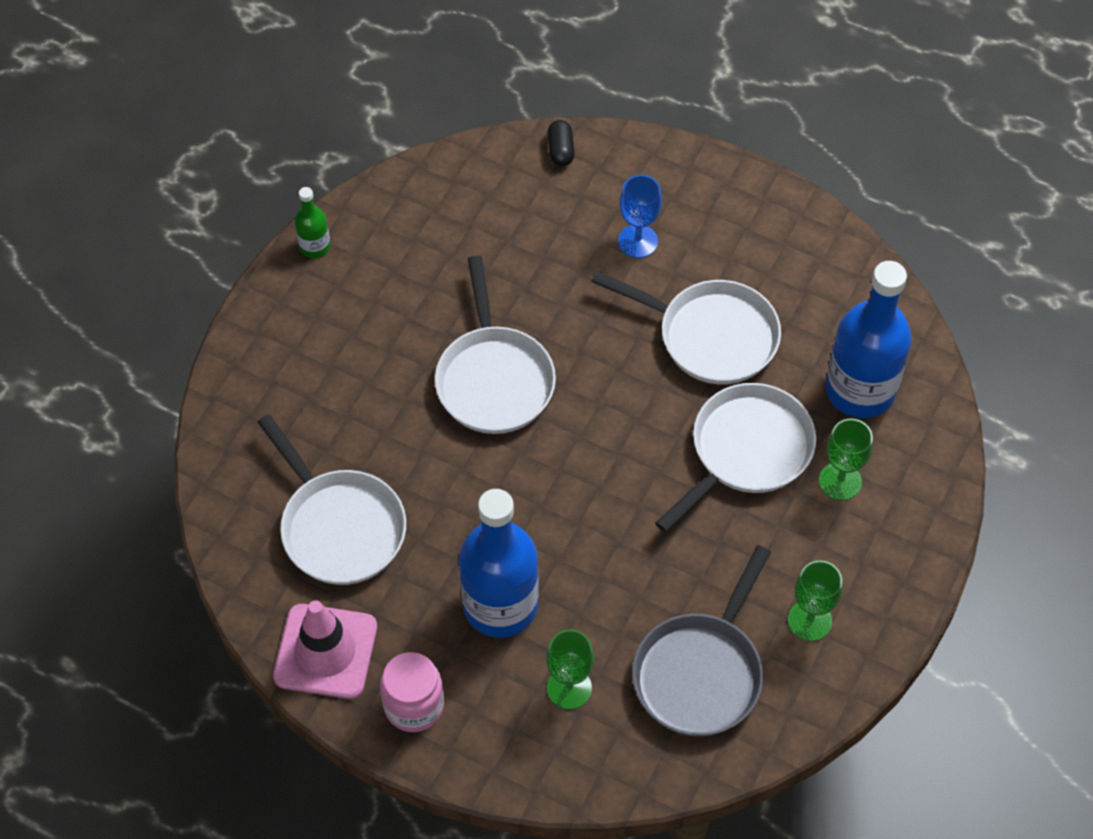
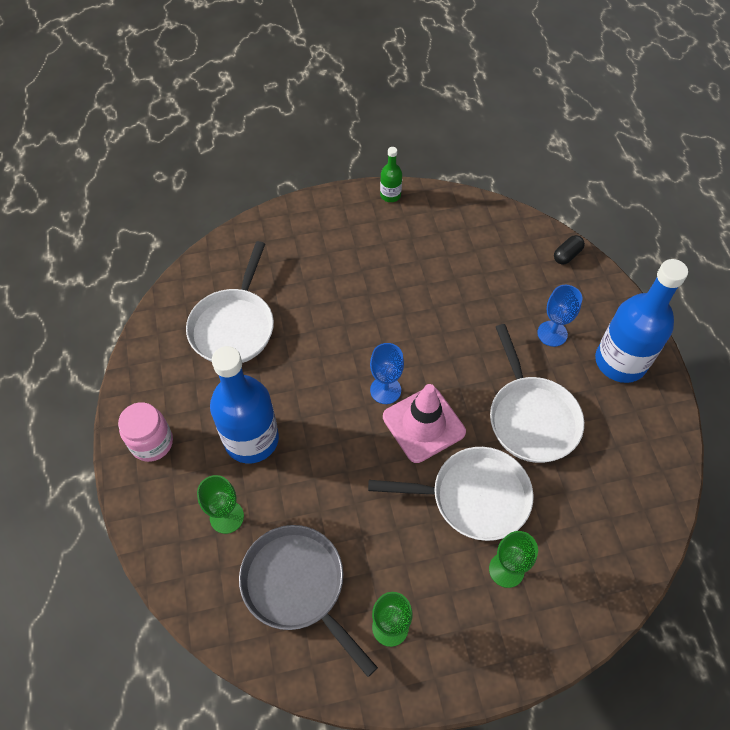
camera: 50 degrees right, 0 degrees up
pink traffic cone [273,601,377,699] -> pink traffic cone moved to [383,384,466,463]
white pan [435,256,556,434] -> none
grey pan [632,545,771,737] -> grey pan turned 60 degrees clockwise [239,525,378,677]
blue bottle [825,261,912,418] -> blue bottle moved to [595,259,688,383]
none -> blue goblet [370,343,404,404]

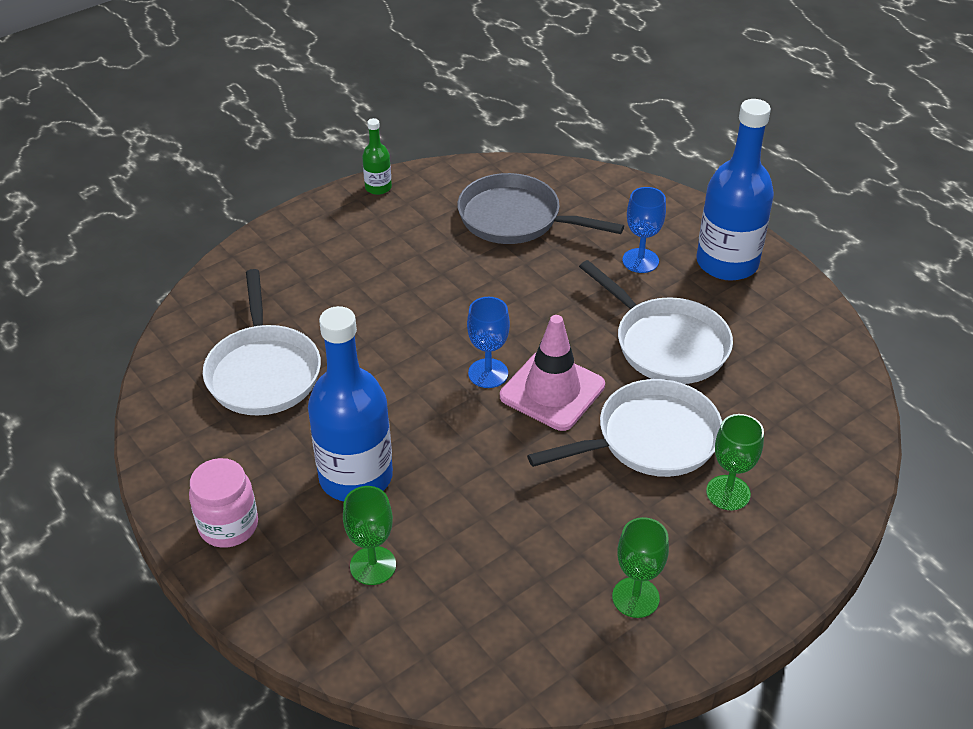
camera: 25 degrees left, 15 degrees down
grey pan [239,525,378,677] -> grey pan moved to [457,173,624,244]
black capsule [554,235,585,264] -> none

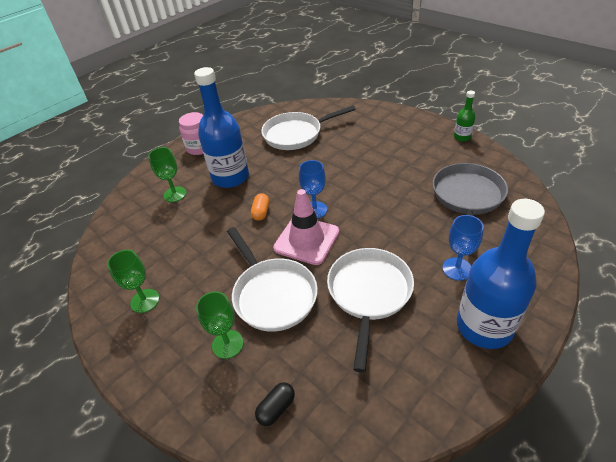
camera: 85 degrees right, 0 degrees up
white pan [579,260,733,384] -> white pan turned 150 degrees clockwise [327,248,414,372]
none -> orange capsule [251,193,269,221]
none -> black capsule [255,382,295,426]

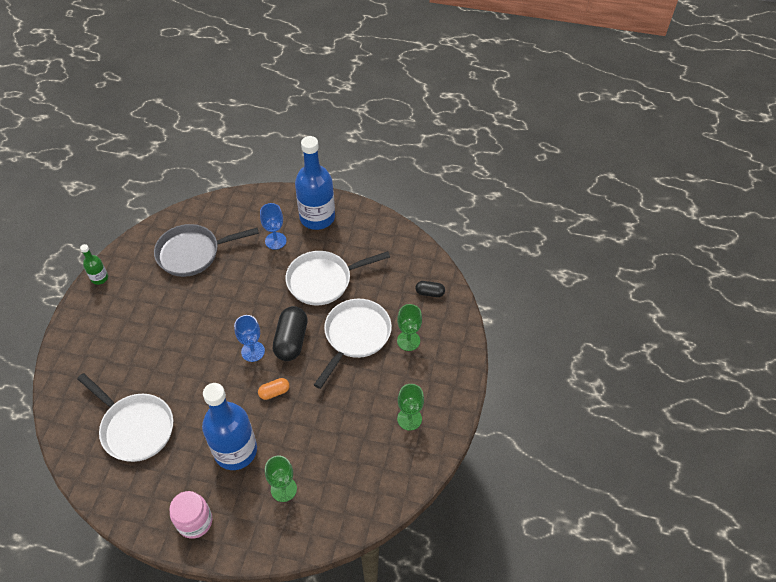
camera: 125 degrees left, 10 degrees up
pink traffic cone [273,189,339,265] -> black capsule [273,306,308,361]

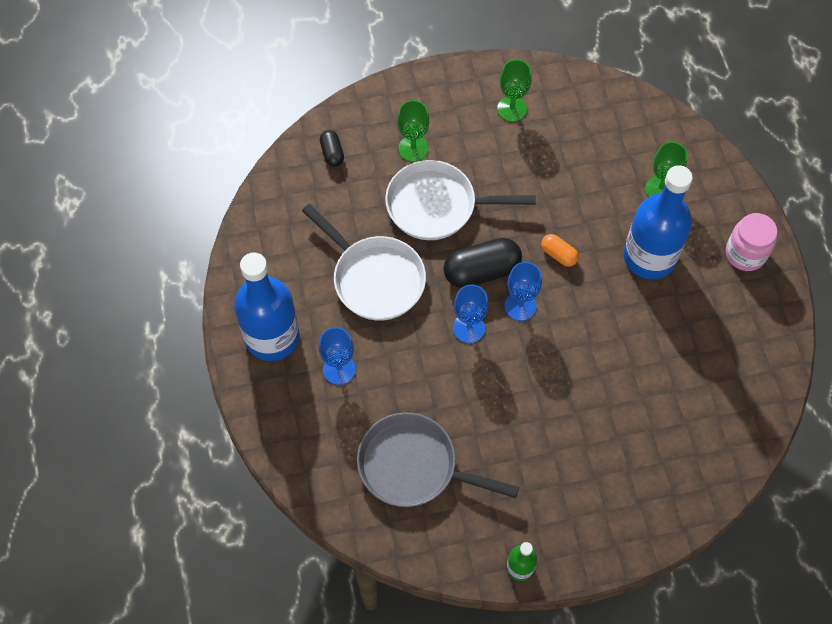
camera: 115 degrees left, 10 degrees up
white pan [77,373,173,462] -> none
grey pan [154,224,259,277] -> grey pan turned 150 degrees clockwise [357,412,519,507]
none -> blue goblet [453,284,488,343]

